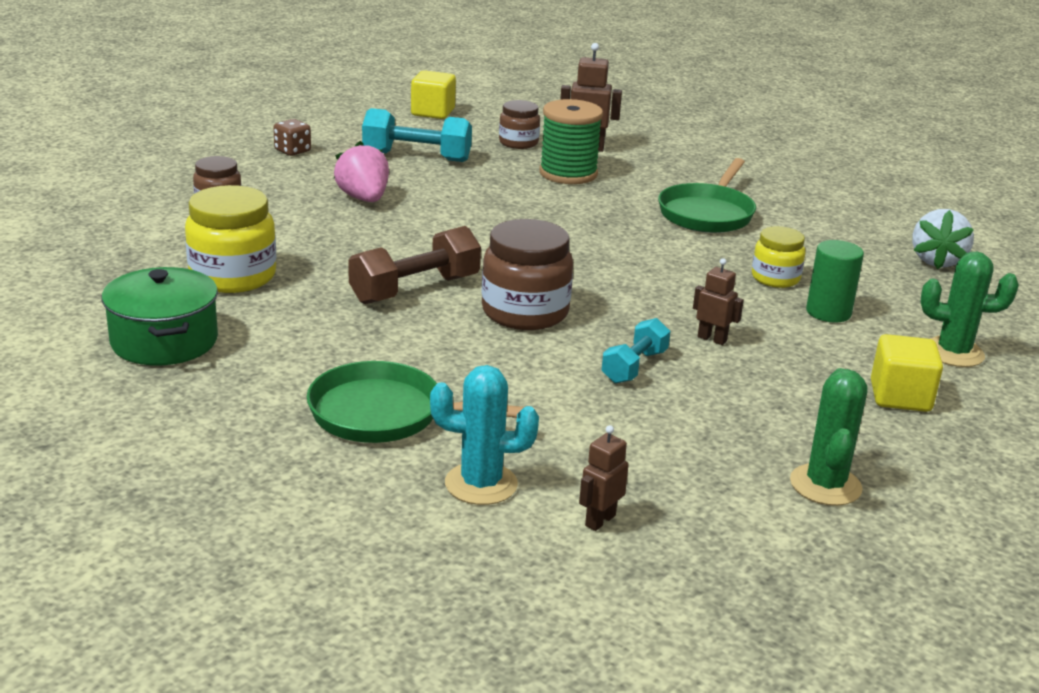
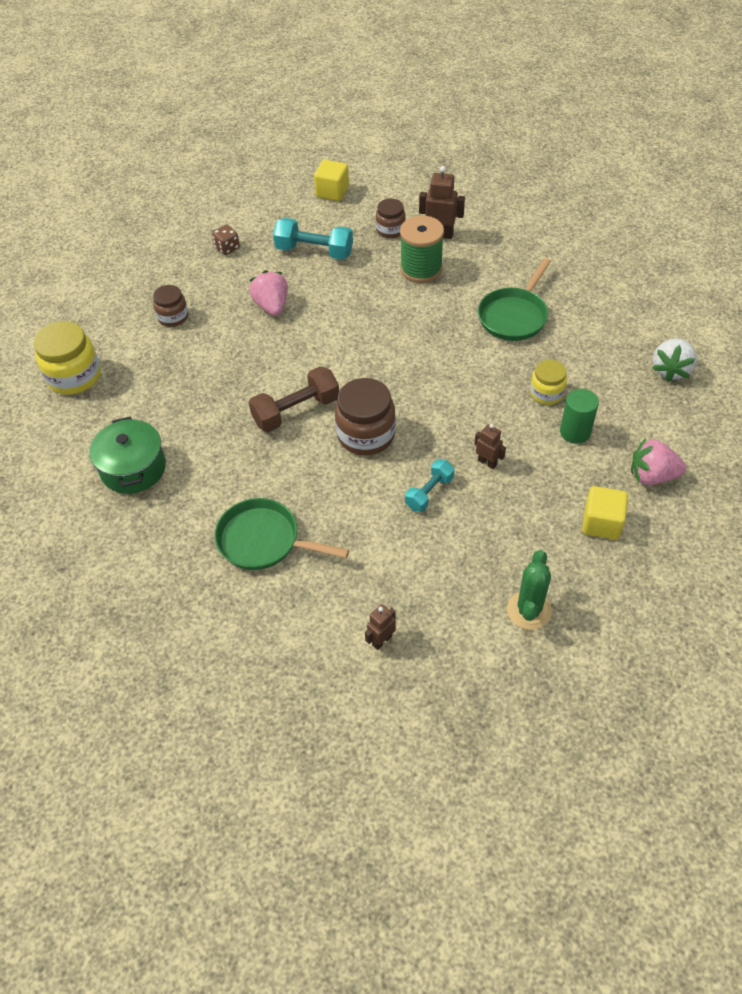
camera: 10 degrees right, 25 degrees up
yellow jar [185,185,276,293] -> yellow jar moved to [34,321,101,395]
turquoise cactus [430,365,539,505] -> none
green cactus [921,252,1019,367] -> pink strawberry [631,438,686,485]

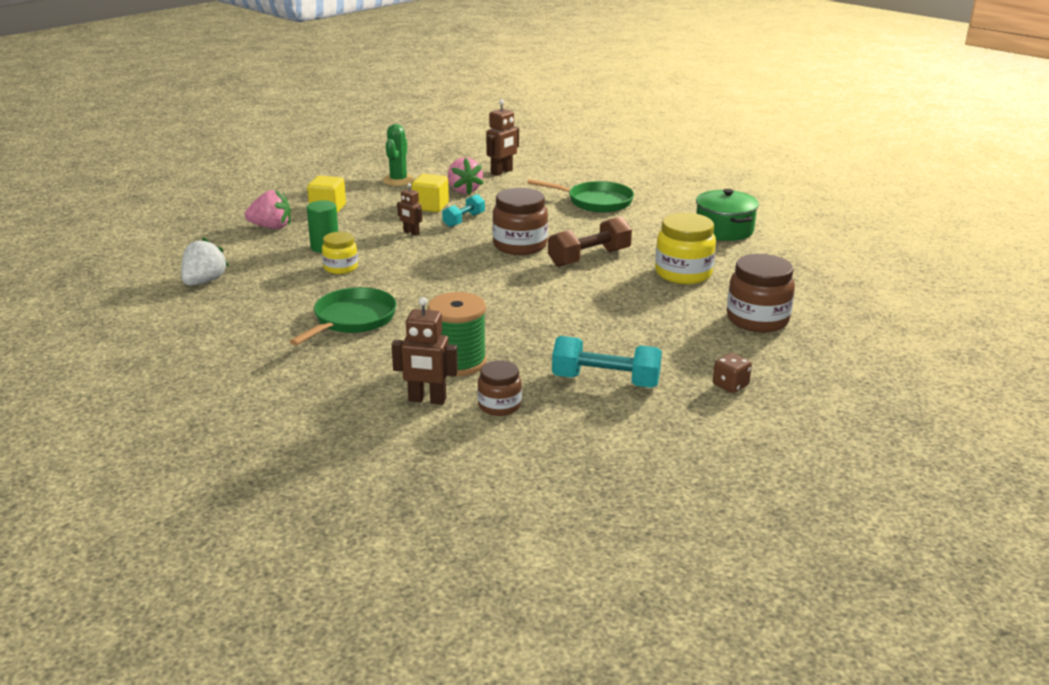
camera: 175 degrees right, 25 degrees down
yellow jar [34,321,101,395] -> yellow jar moved to [655,213,716,284]
brown jar [153,285,188,327] -> brown jar [727,254,795,333], size x1.67
pink strawberry [249,270,288,316] -> pink strawberry moved to [448,157,484,195]
yellow cube [314,160,349,201] -> yellow cube moved to [412,174,449,212]
brown robot [365,604,396,650] -> brown robot [486,99,519,176], size x1.61

